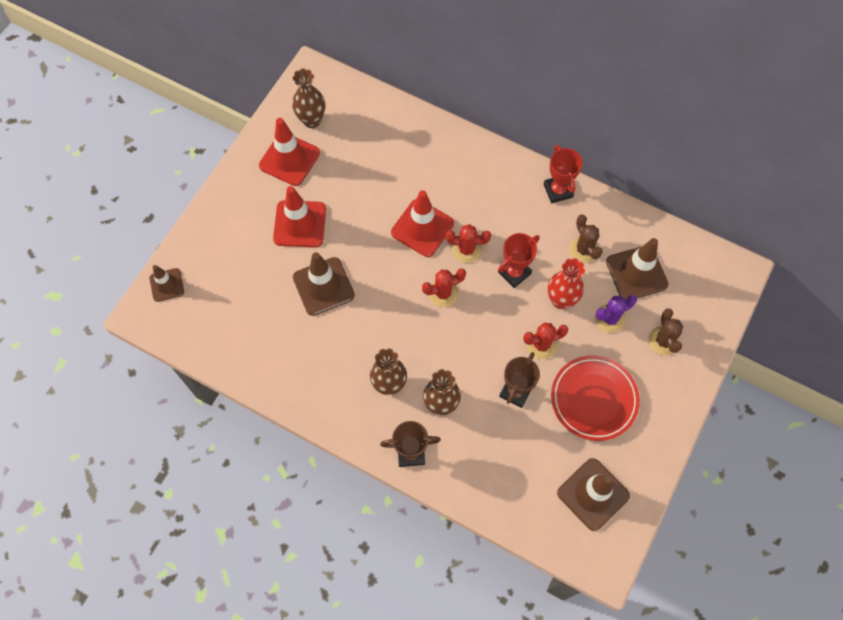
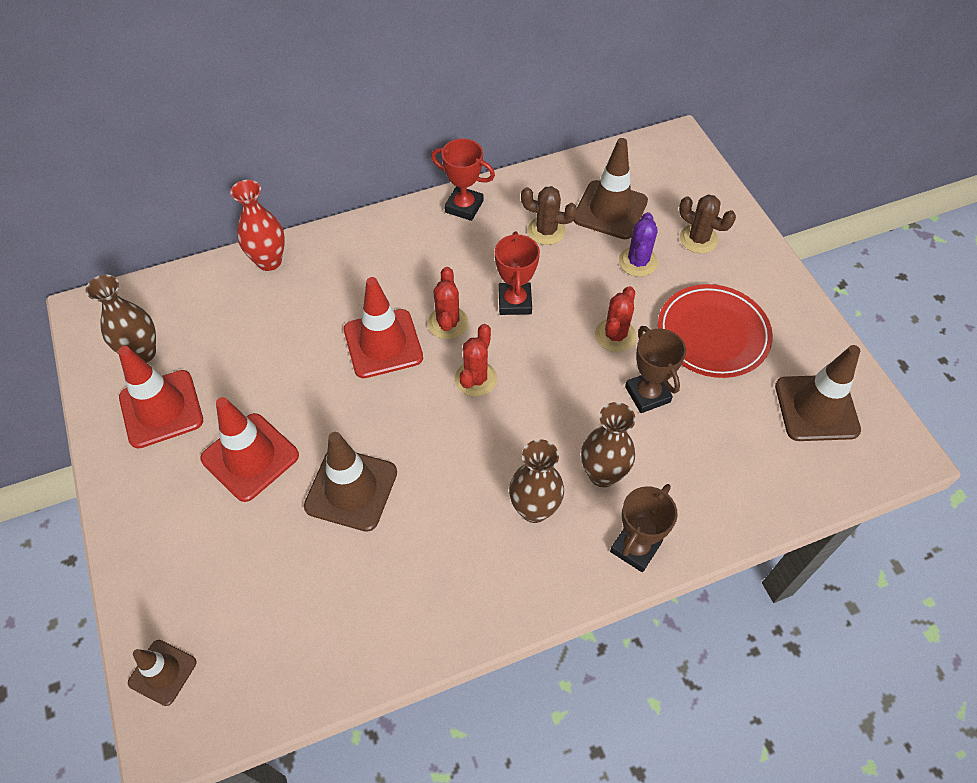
camera: 50 degrees left, 10 degrees down
red cactus [446,224,491,263] -> red cactus turned 45 degrees counterclockwise [428,267,469,339]
red vase [548,258,585,309] -> red vase moved to [230,180,285,271]

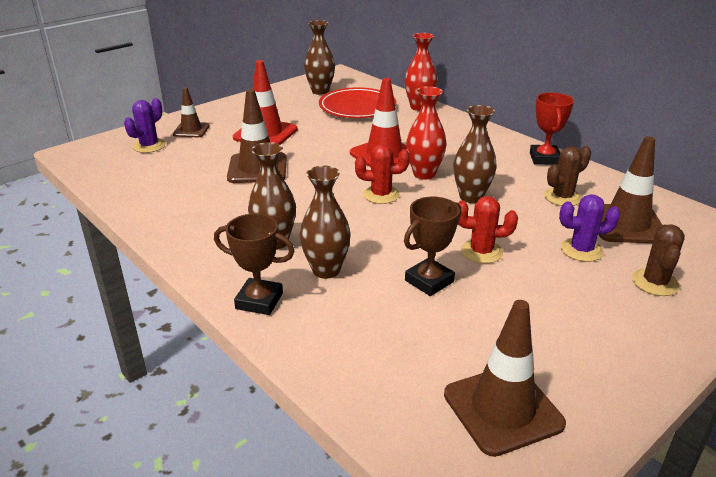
camera: 70 degrees right, 25 degrees down
red traffic cone [118,346,203,449] -> none
brown traffic cone [128,640,196,706] -> brown traffic cone moved to [173,87,210,137]
red cactus [428,267,469,339] -> red vase [406,86,447,180]
red trophy [495,232,540,315] -> brown vase [453,105,497,203]
brown cactus [521,186,577,245] -> brown cactus turned 60 degrees clockwise [544,146,592,206]
red plate [658,284,773,378] -> red plate moved to [319,87,397,118]
none -> purple cactus [124,98,166,153]

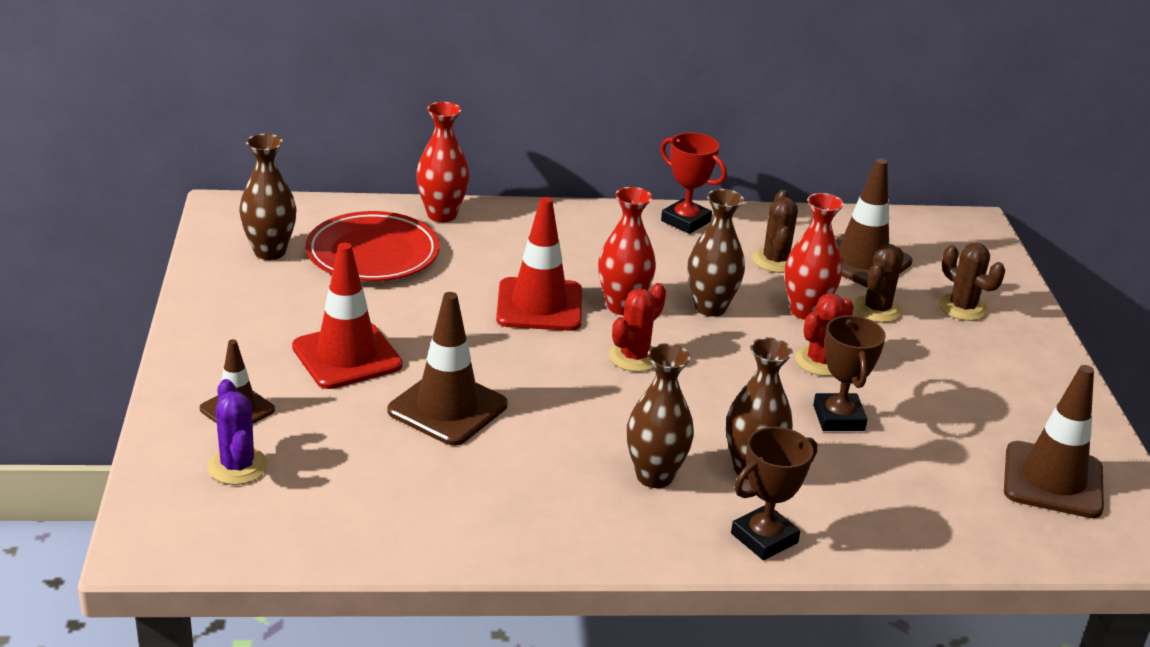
camera: 55 degrees left, 0 degrees up
purple cactus [559,194,621,262] -> brown cactus [853,244,904,323]
none -> red vase [784,193,844,320]

